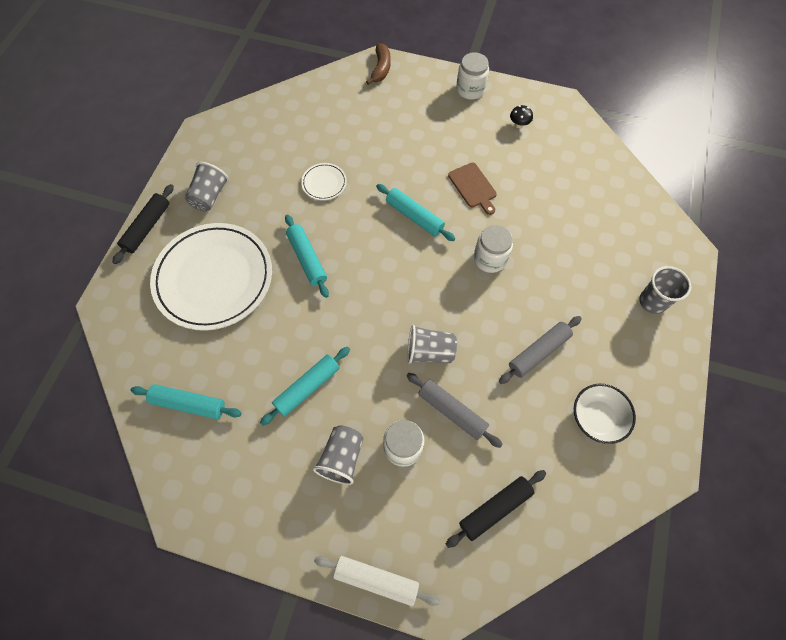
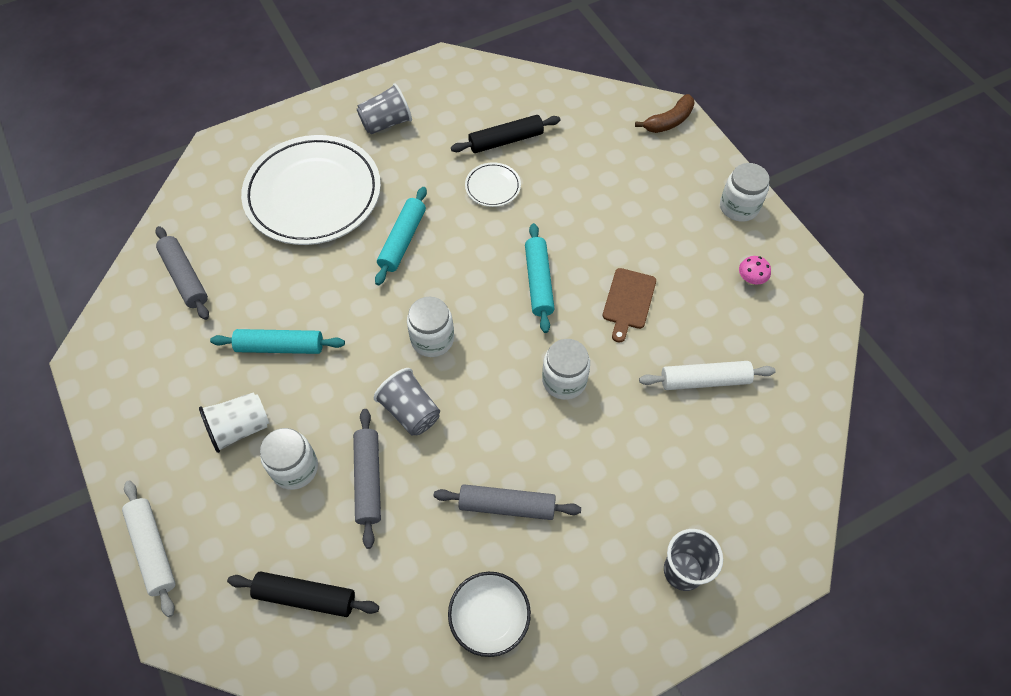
camera: 45 degrees right, 5 degrees down
black rolling pin [112,184,174,264] -> black rolling pin moved to [451,115,560,153]
turquoise rolling pin [130,384,242,419] -> grey rolling pin [155,226,209,320]
grey cup [313,425,363,485] -> white cup [199,392,269,453]
black mushroom [510,105,533,128] -> pink mushroom [739,256,771,285]
none -> white jar [407,297,454,357]
none -> white rolling pin [639,361,776,390]

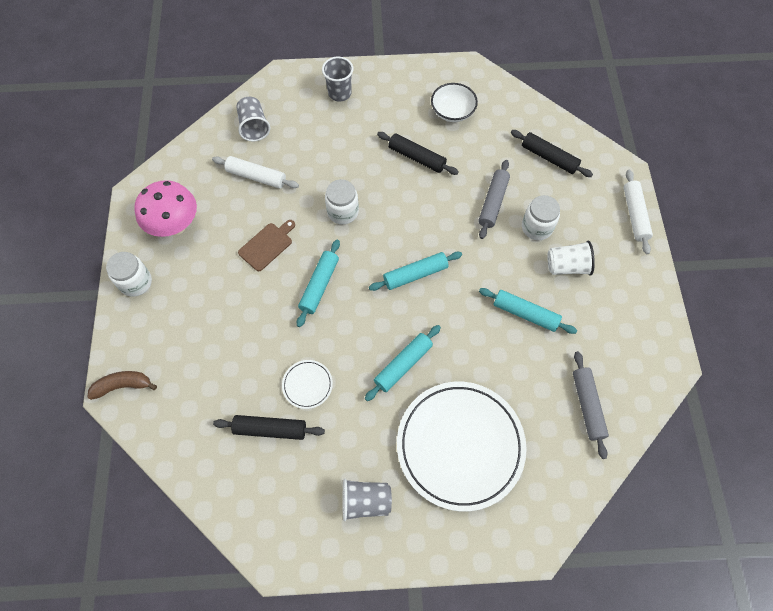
camera: 155 degrees left, 5 degrees up
grey cup [374,368,440,435] -> grey cup moved to [236,97,270,142]
white jar [407,297,454,357] -> turquoise rolling pin [369,252,462,291]
grey rolling pin [434,484,581,520] -> black rolling pin [377,132,459,175]
pink mushroom [739,256,771,285] -> pink mushroom [134,180,197,237], size x2.45

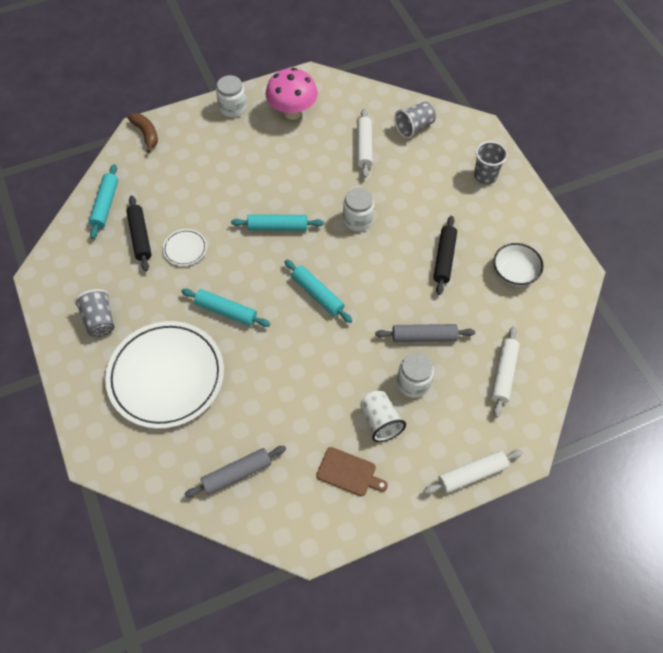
camera: 70 degrees right, 5 degrees down
brown cutting board [238,220,295,271] -> brown cutting board moved to [316,447,388,496]
turquoise rolling pin [479,288,577,334] -> turquoise rolling pin moved to [89,164,118,239]
black rolling pin [511,130,593,177] -> white rolling pin [491,326,519,417]

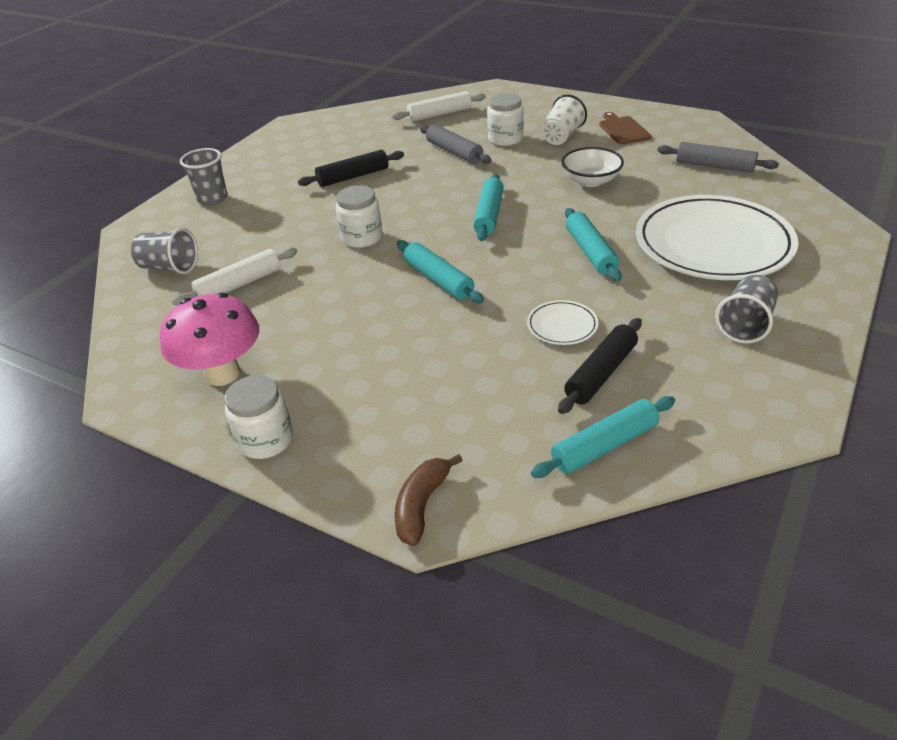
camera: 125 degrees left, 20 degrees down
white rolling pin [423,450,523,494] -> none
white bowl [493,243,543,286] -> white bowl moved to [561,147,624,187]

